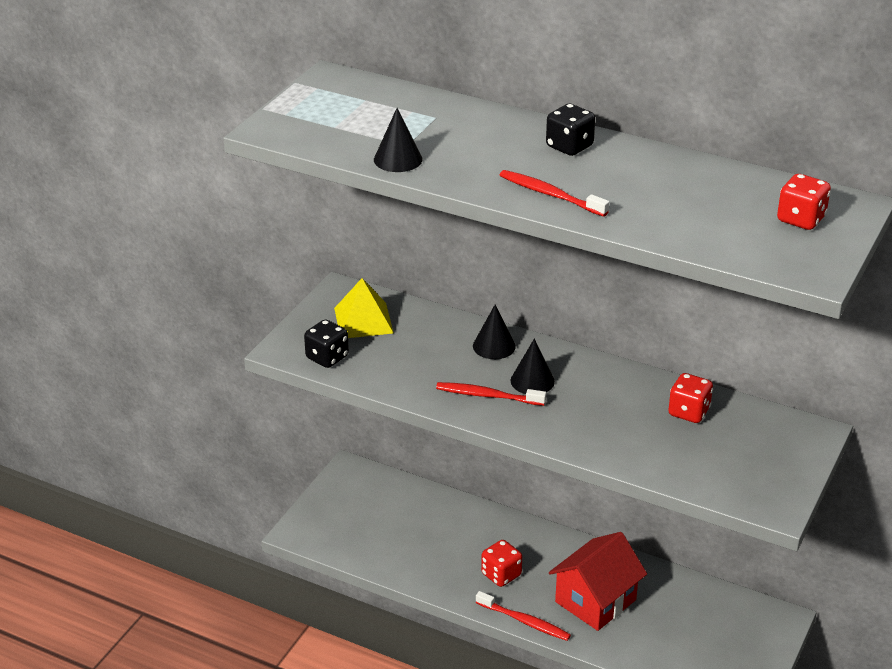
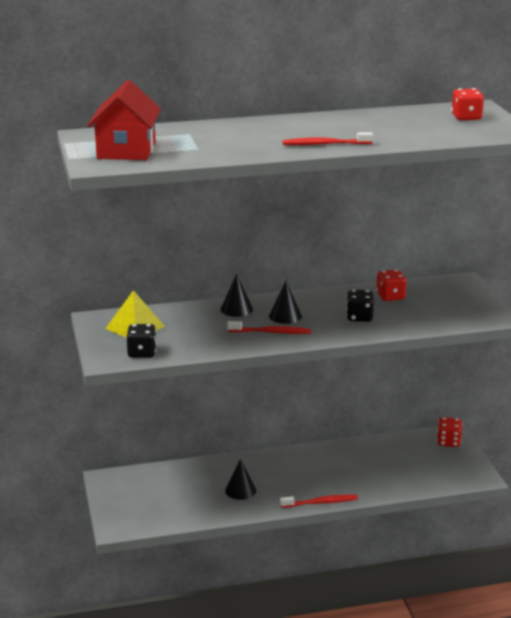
camera: 40 degrees left, 10 degrees down
black cone [374,108,422,172] -> black cone moved to [225,459,256,500]
red toothbrush [436,382,546,406] -> red toothbrush turned 150 degrees counterclockwise [227,321,311,334]
red dice [481,540,522,587] -> red dice moved to [437,417,462,447]
black dice [546,104,595,156] -> black dice moved to [346,290,374,322]
red house [549,532,647,631] -> red house moved to [87,80,161,160]

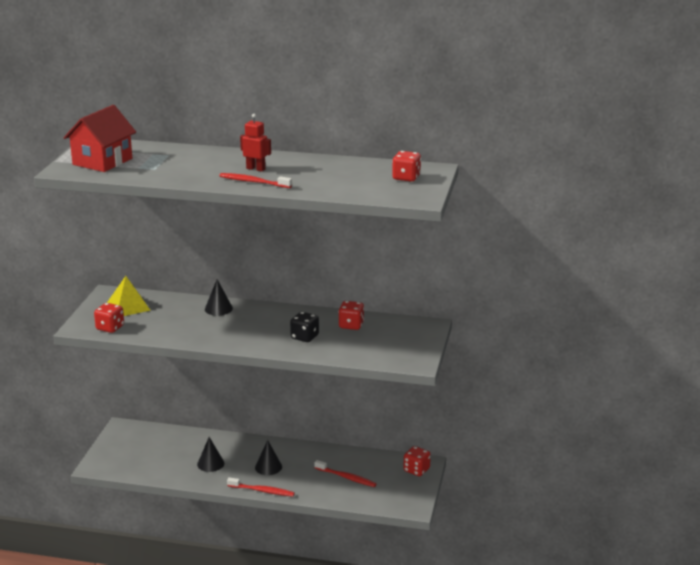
camera: 25 degrees right, 0 degrees up
black dice [126,324,157,358] -> red dice [94,303,124,333]
red toothbrush [227,321,311,334] -> red toothbrush moved to [314,460,377,487]
black cone [269,281,302,324] -> black cone moved to [255,440,282,475]
none -> red robot [240,114,271,172]

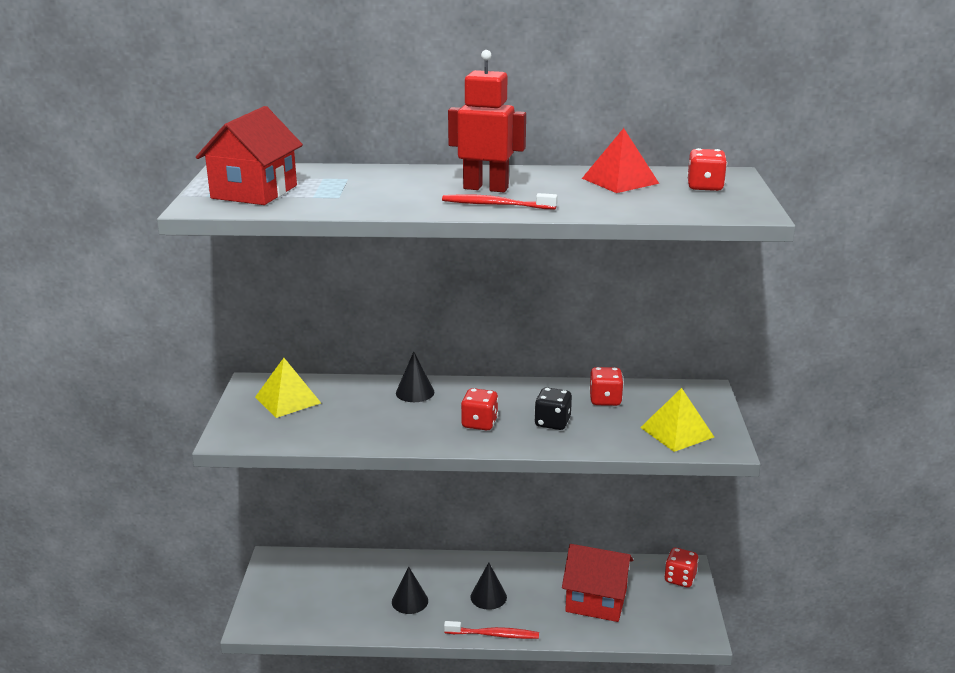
camera: 10 degrees left, 0 degrees up
red dice [94,303,124,333] -> red dice moved to [461,388,498,431]
red robot [240,114,271,172] -> red robot [448,50,526,192], size x1.61
red toothbrush [314,460,377,487] -> red house [562,544,633,622]
none -> red pyramid [582,128,659,193]
none -> yellow pyramid [640,388,714,452]

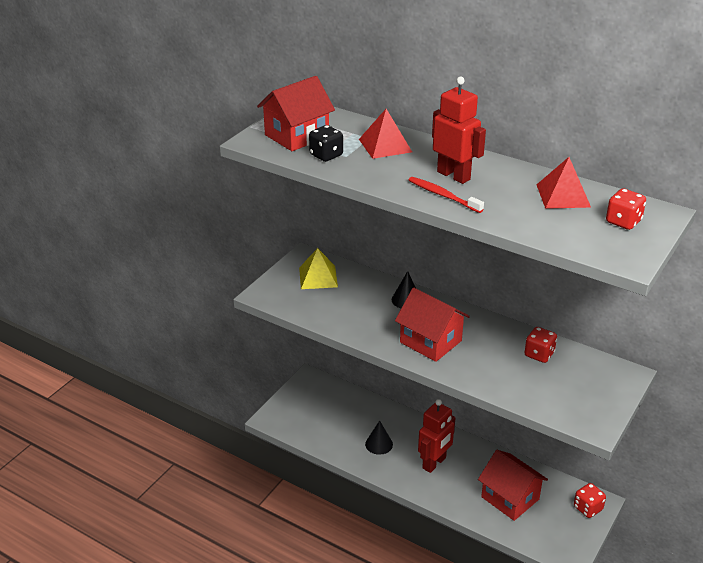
camera: 30 degrees right, 10 degrees up
red toothbrush [444,621,539,639] -> none
red dice [461,388,498,431] -> red house [395,288,470,362]
black cone [470,562,507,610] -> red robot [418,399,455,473]
black dice [534,387,572,430] -> black dice moved to [309,125,343,162]
yellow pyramid [640,388,714,452] -> none
none -> red pyramid [359,109,412,159]

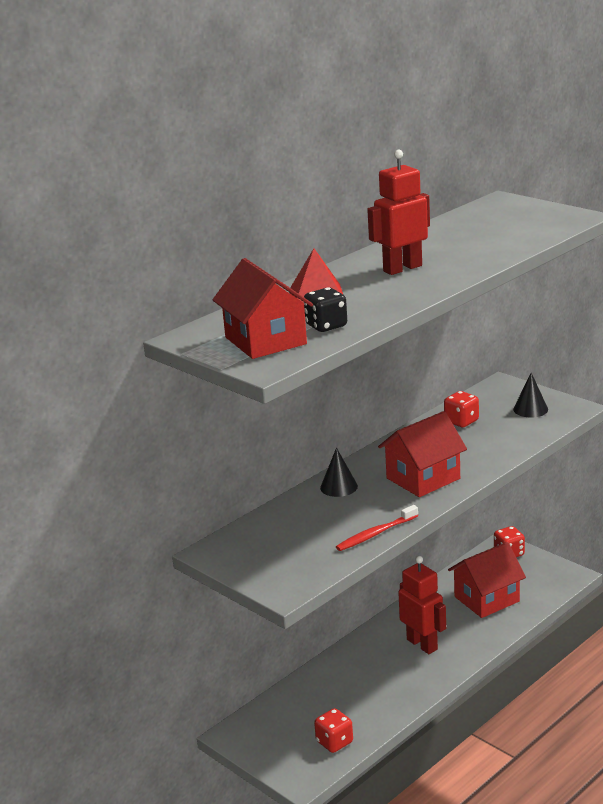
camera: 75 degrees left, 10 degrees down
yellow pyramid [299,248,338,289] -> none
black cone [365,420,393,455] -> black cone moved to [513,373,548,418]
red toothbrush [409,177,484,213] -> red toothbrush moved to [336,505,418,551]
red pyramid [536,157,591,209] -> none
red dice [606,188,646,230] -> red dice moved to [314,708,353,753]

